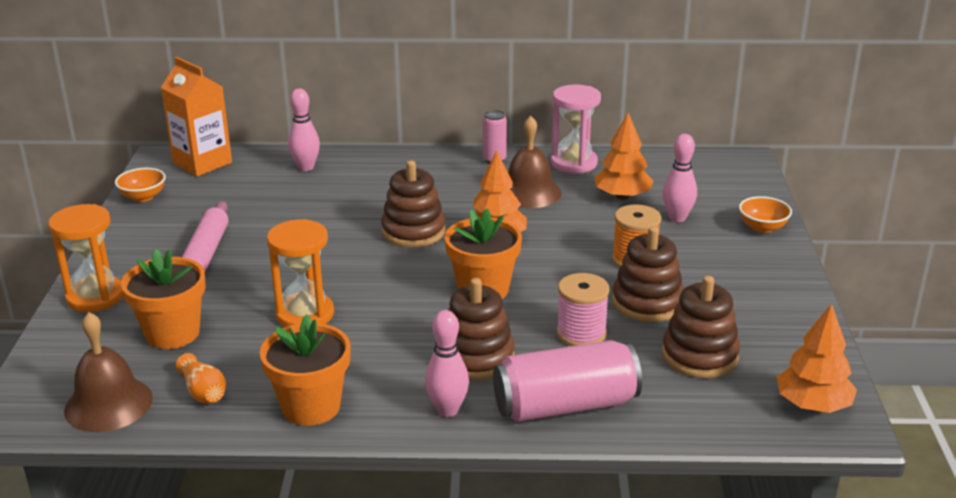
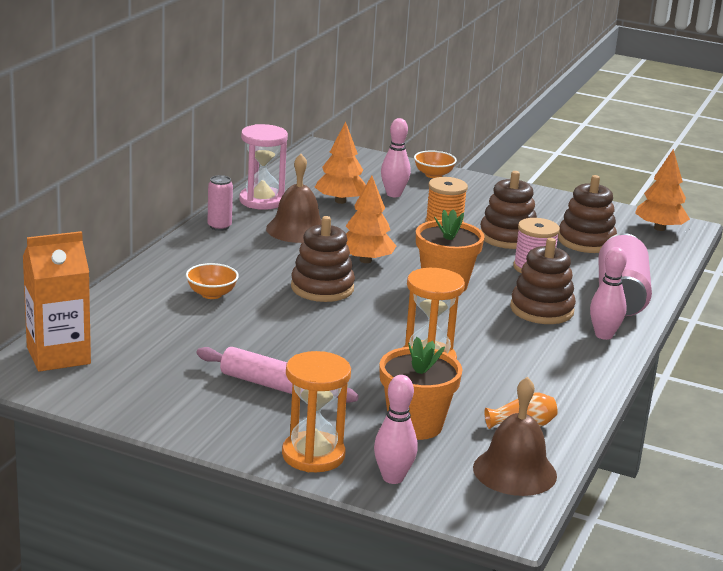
camera: 70 degrees left, 5 degrees down
orange bowl [115,168,166,202] -> orange bowl moved to [186,263,239,299]
orange flower pot [260,314,351,426] -> none
pink bowling pin [288,88,320,171] -> pink bowling pin moved to [374,375,418,484]

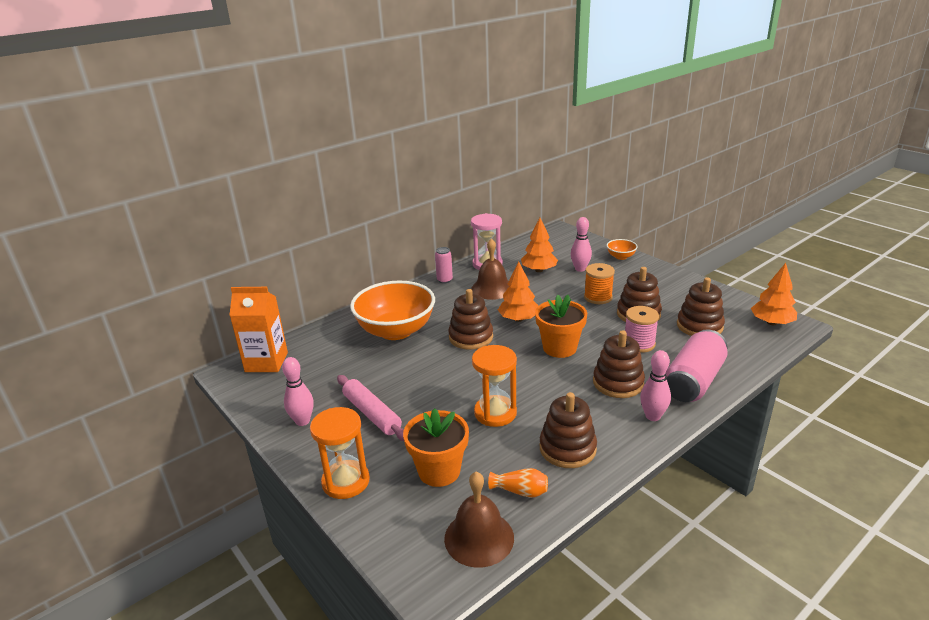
camera: 30 degrees right, 5 degrees up
orange bowl [186,263,239,299] -> orange bowl [350,281,435,340], size x2.34
pink bowling pin [374,375,418,484] -> pink bowling pin moved to [282,357,314,426]
none -> brown stacking toy [540,392,597,468]

